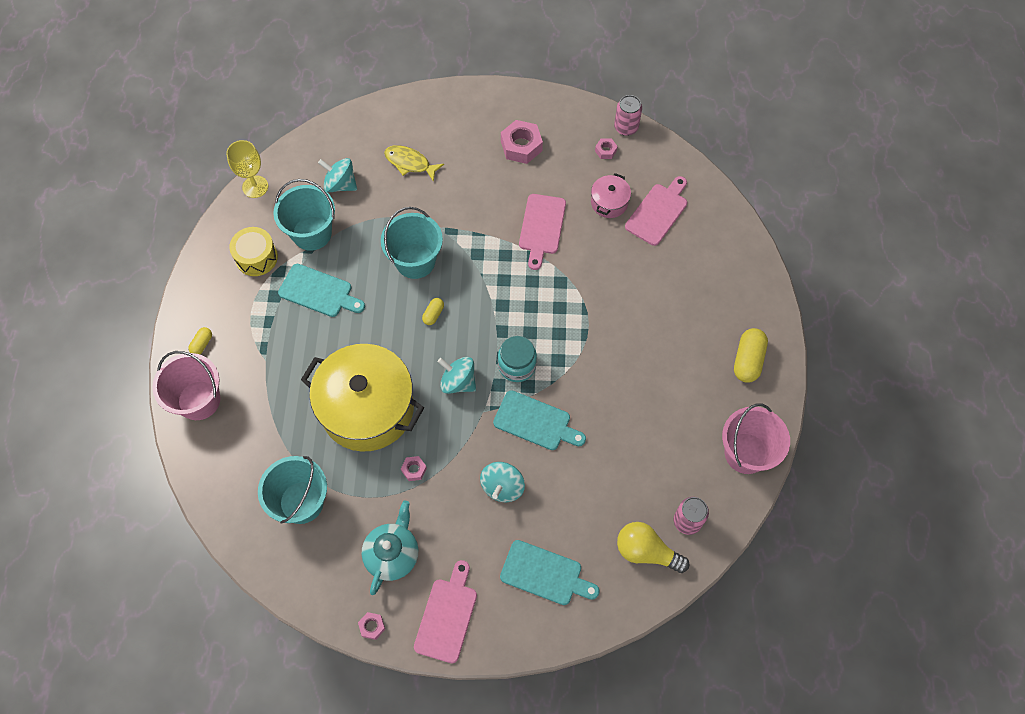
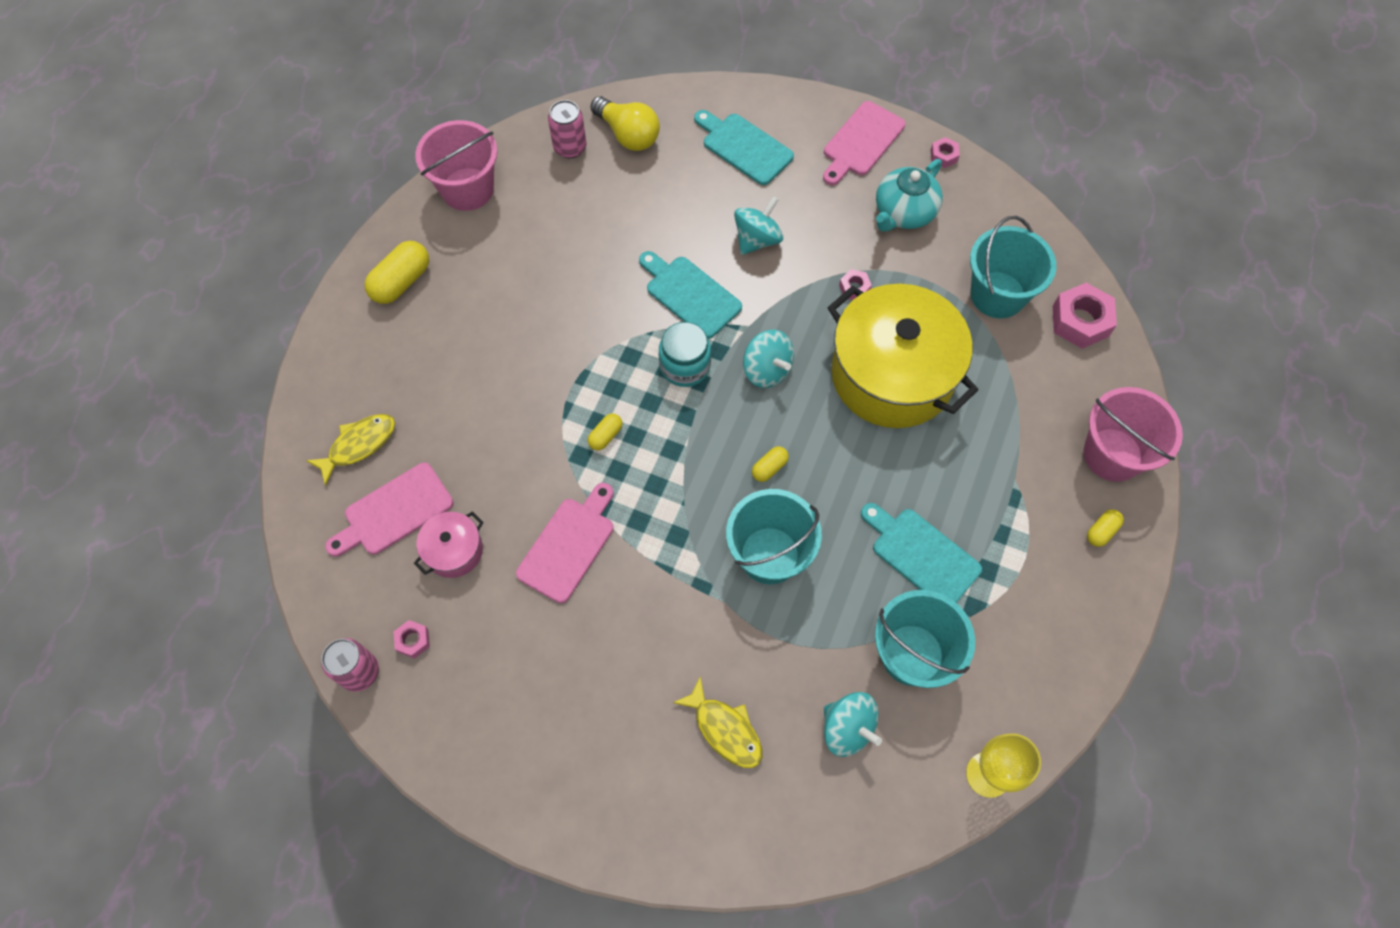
camera: 160 degrees left, 0 degrees up
yellow drum [229,227,278,276] -> none
pink nut [501,120,543,164] -> pink nut moved to [1053,283,1117,349]
none -> yellow fish [306,414,395,486]
none -> yellow capsule [588,413,622,450]

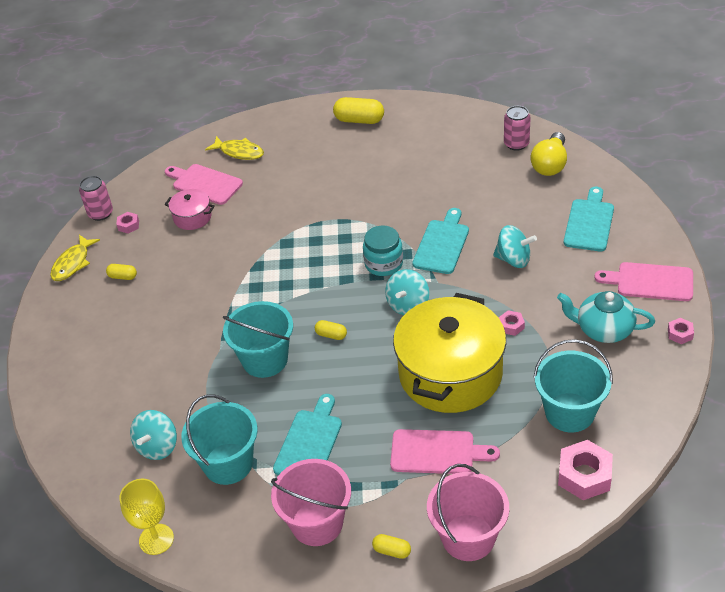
camera: 70 degrees right, 20 degrees down
pink bucket [415,120,498,211] -> pink bucket moved to [271,459,351,546]
pink cutting board [516,483,614,603] -> pink cutting board moved to [390,429,500,474]
yellow capsule [588,413,622,450] -> yellow capsule moved to [106,264,137,280]
yellow fish [673,677,762,768] -> yellow fish moved to [50,235,100,281]

